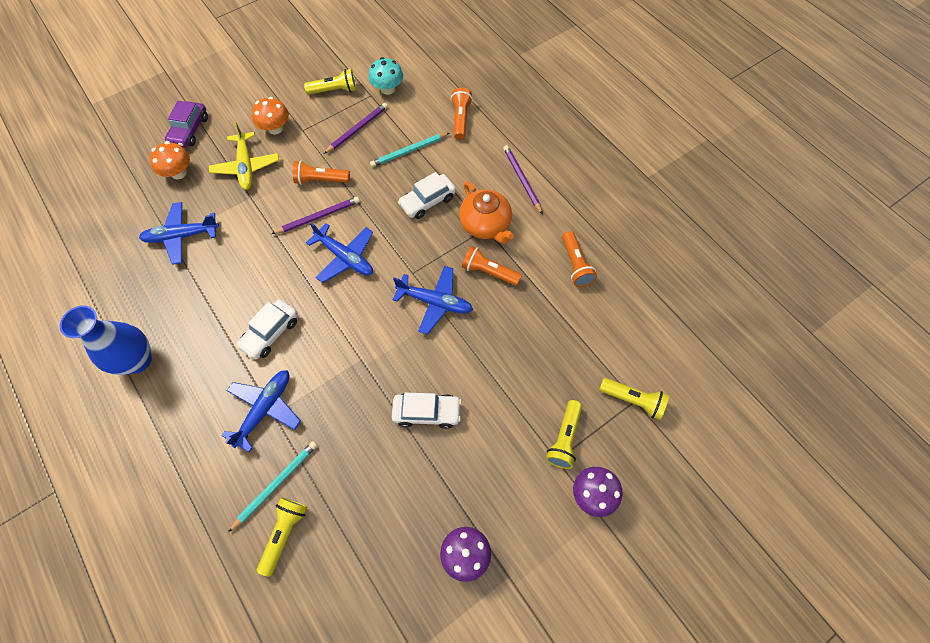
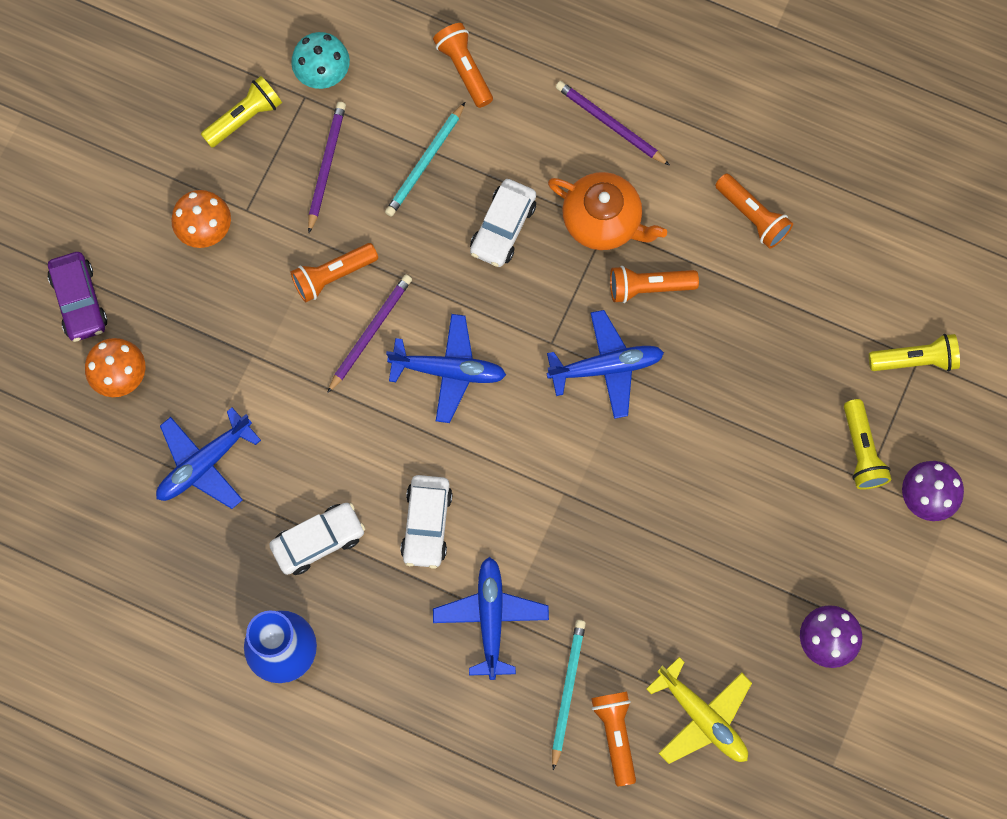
camera: 30 degrees left, 10 degrees up
yellow plane [209,122,279,190] -> yellow plane moved to [646,657,752,764]
yellow flashlight [257,497,307,577] -> orange flashlight [591,692,636,787]
white car [392,393,461,429] -> white car moved to [269,503,365,575]

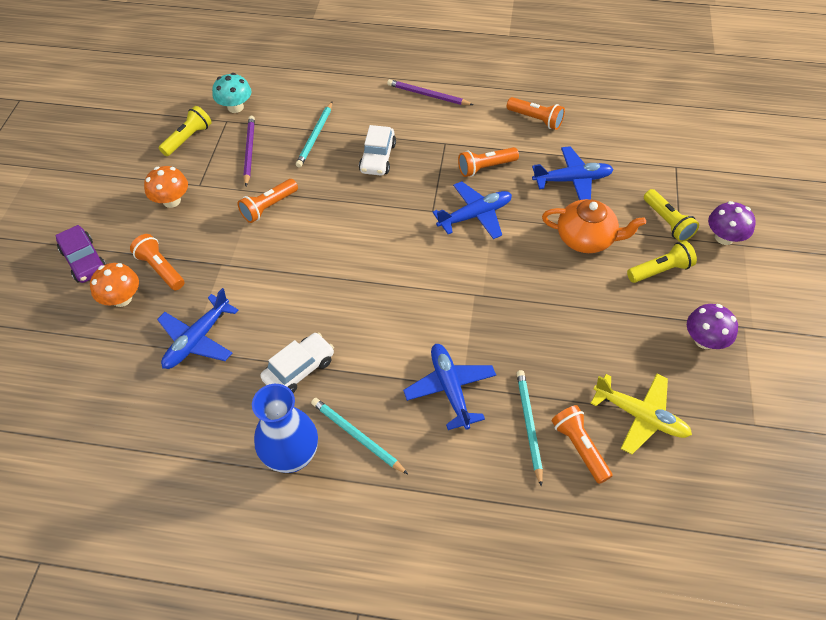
camera: 15 degrees left, 20 degrees down
purple pencil [327,274,412,393] -> none
blue plane [386,314,506,423] -> blue plane moved to [532,146,614,200]
white car [400,475,453,569] -> none
orange flashlight [433,23,493,108] -> orange flashlight moved to [130,234,184,290]
orange teapot [548,172,667,250] -> orange teapot moved to [542,199,646,253]
yellow flashlight [869,334,960,371] -> yellow flashlight moved to [627,241,697,283]
none -> turquoise pencil [311,398,408,474]

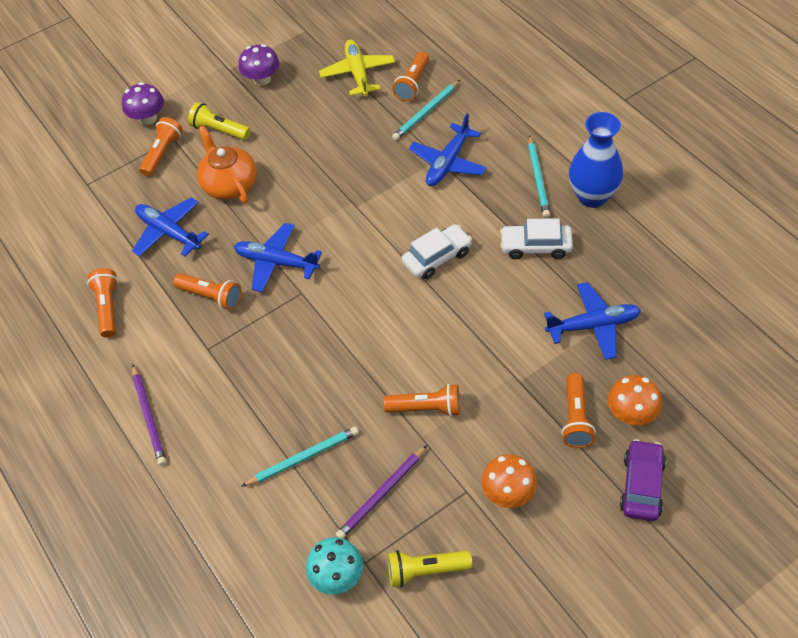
camera: 130 degrees left, 0 degrees up
white car [359,125,396,176] -> white car moved to [402,224,472,279]
yellow flashlight [644,189,699,242] -> orange flashlight [139,117,183,177]

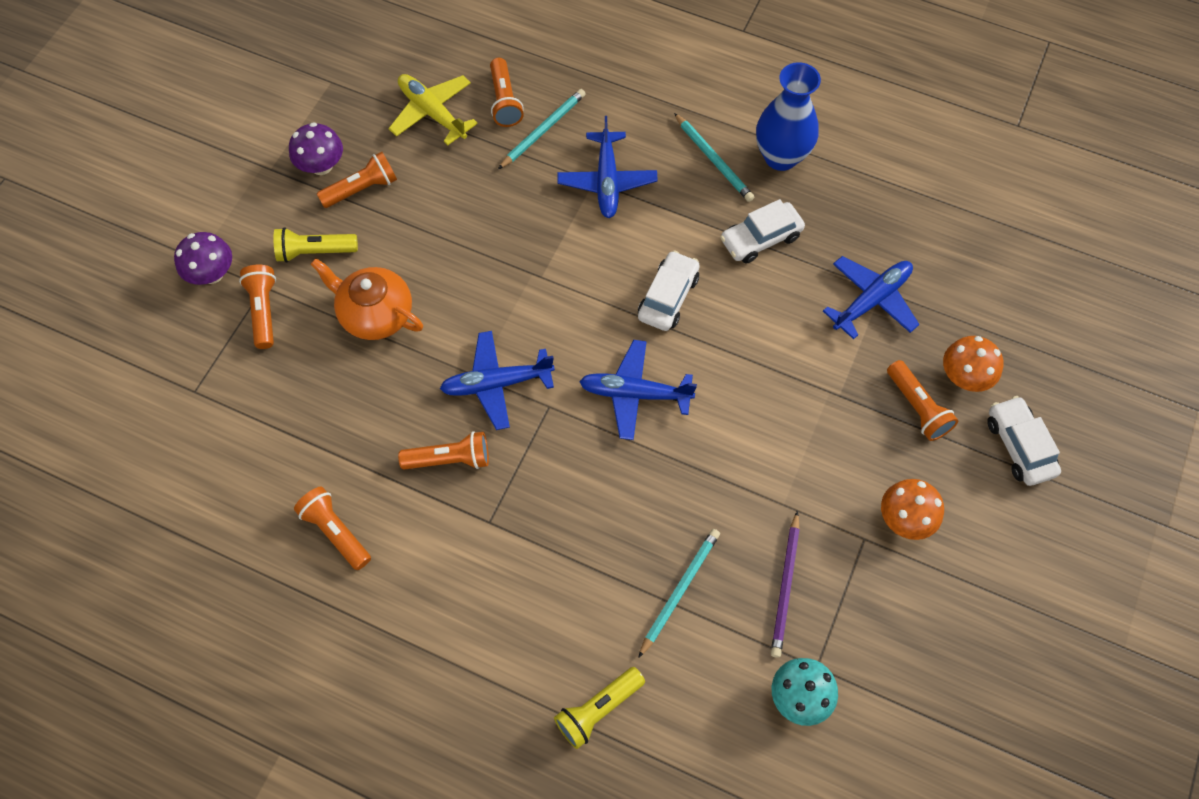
camera: 35 degrees left, 10 degrees up
blue plane [132,197,209,257] -> blue plane moved to [579,340,697,440]
purple pencil [132,365,166,466] -> none
orange flashlight [384,384,460,417] -> orange flashlight moved to [317,152,397,208]
yellow flashlight [388,550,472,587] -> yellow flashlight moved to [554,667,645,749]
turquoise pencil [392,80,460,140] -> turquoise pencil turned 150 degrees counterclockwise [498,89,586,169]
purple car [620,439,666,521] -> white car [987,396,1061,486]

